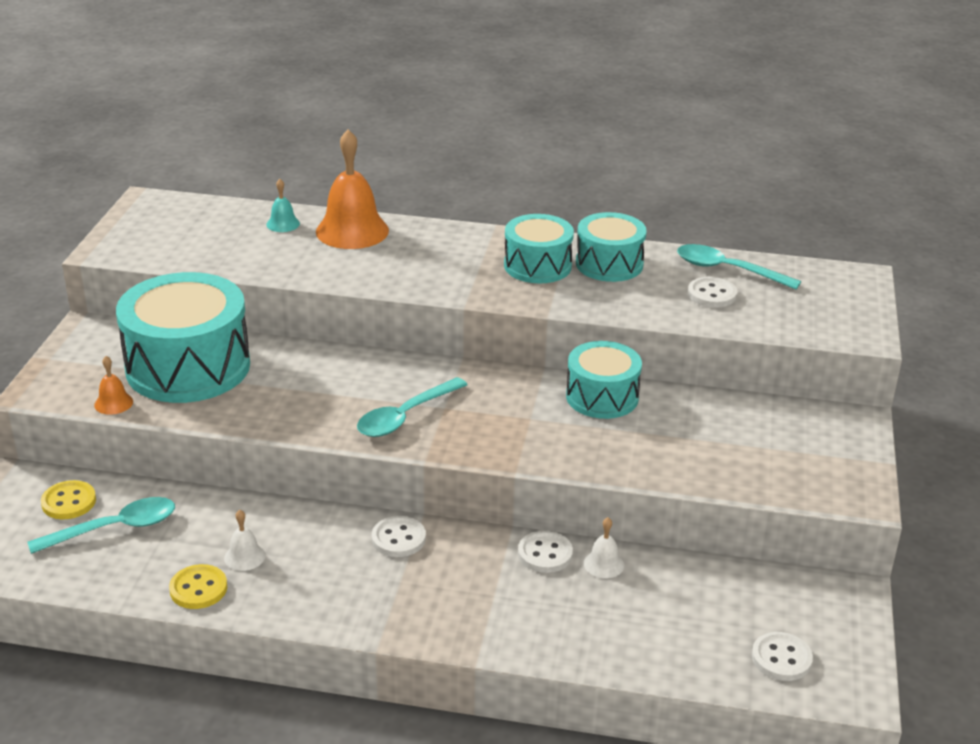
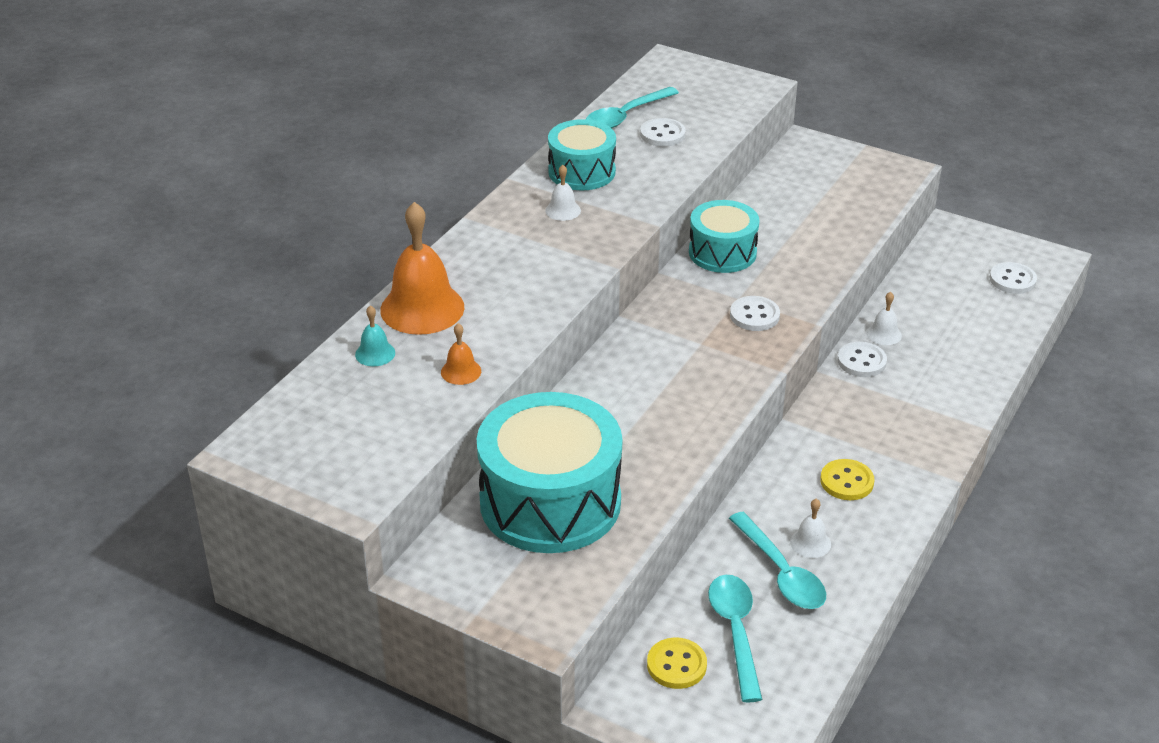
camera: 70 degrees left, 5 degrees up
orange bell [94,356,133,415] -> orange bell moved to [441,323,481,385]
yellow button [169,564,227,609] -> yellow button moved to [820,459,874,500]
turquoise spoon [357,377,467,437] -> turquoise spoon moved to [729,512,826,609]
white button [372,516,426,557] -> white button moved to [730,296,780,331]
turquoise drum [504,214,574,283] -> white bell [545,165,581,221]

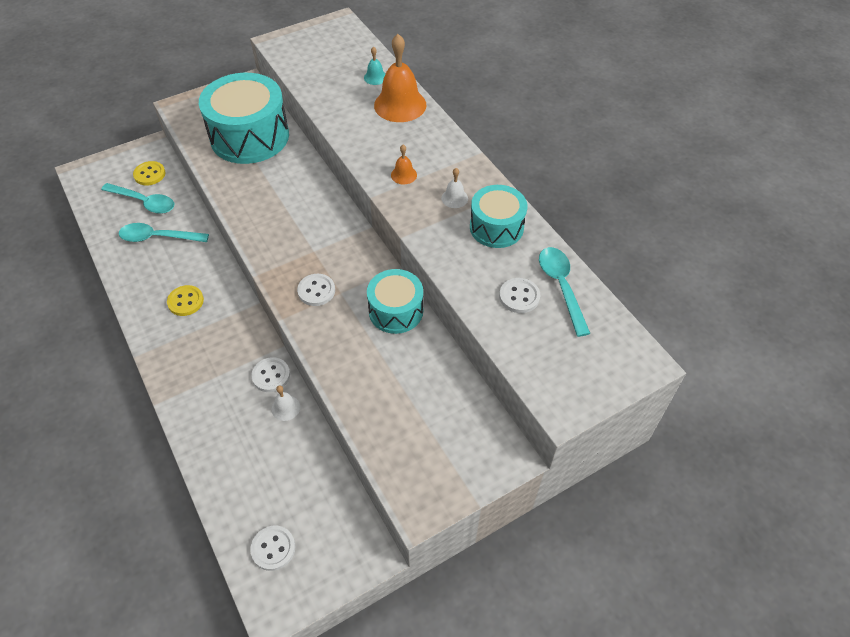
camera: 120 degrees right, 15 degrees up
orange bell [441,323,481,385] -> orange bell moved to [391,145,417,184]
white bell [790,498,831,558] -> none

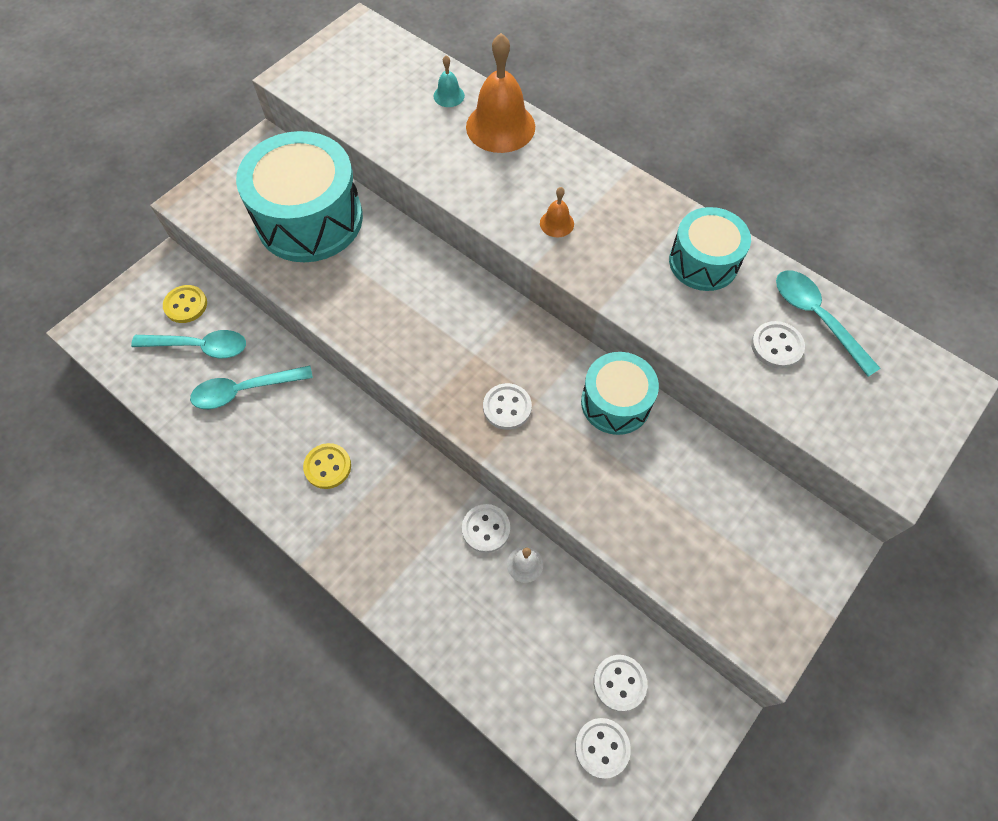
camera: 20 degrees left, 10 degrees up
white bell [441,168,468,208] -> none
none -> white button [594,655,647,711]

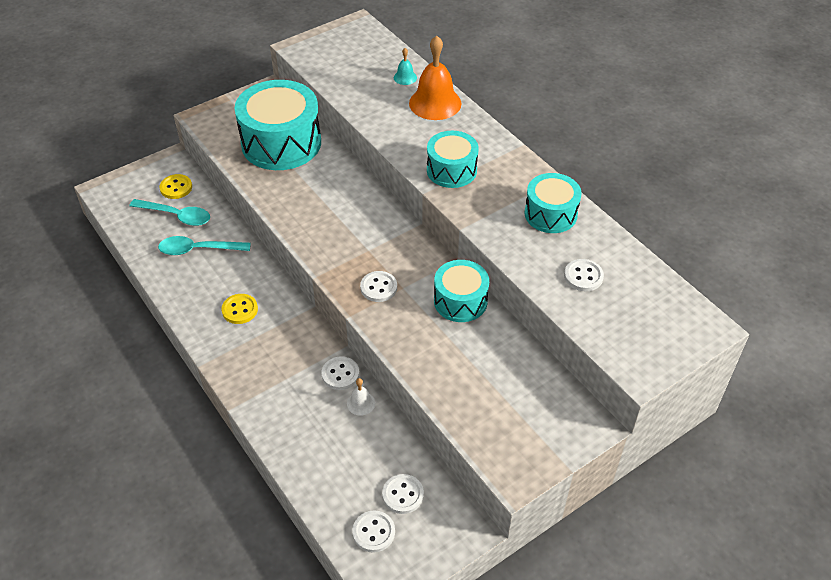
camera: 15 degrees right, 15 degrees down
orange bell [540,187,574,237] -> turquoise drum [427,131,479,188]
turquoise spoon [776,270,881,377] -> none

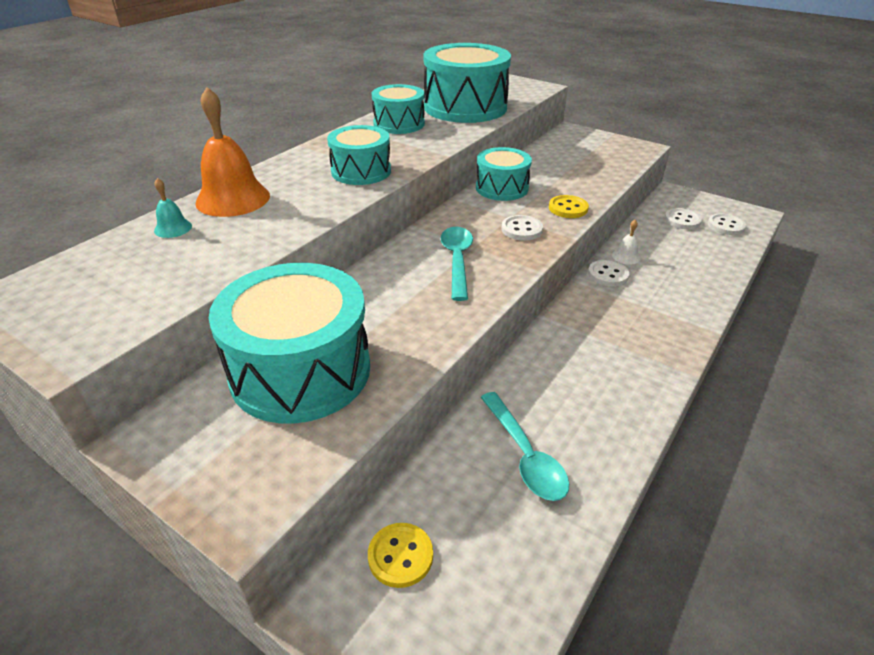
camera: 110 degrees left, 10 degrees down
turquoise spoon [129,199,210,226] -> turquoise spoon moved to [440,227,473,301]
yellow button [222,294,258,324] -> yellow button moved to [549,195,589,218]
white button [564,259,604,291] -> turquoise drum [424,43,511,123]

